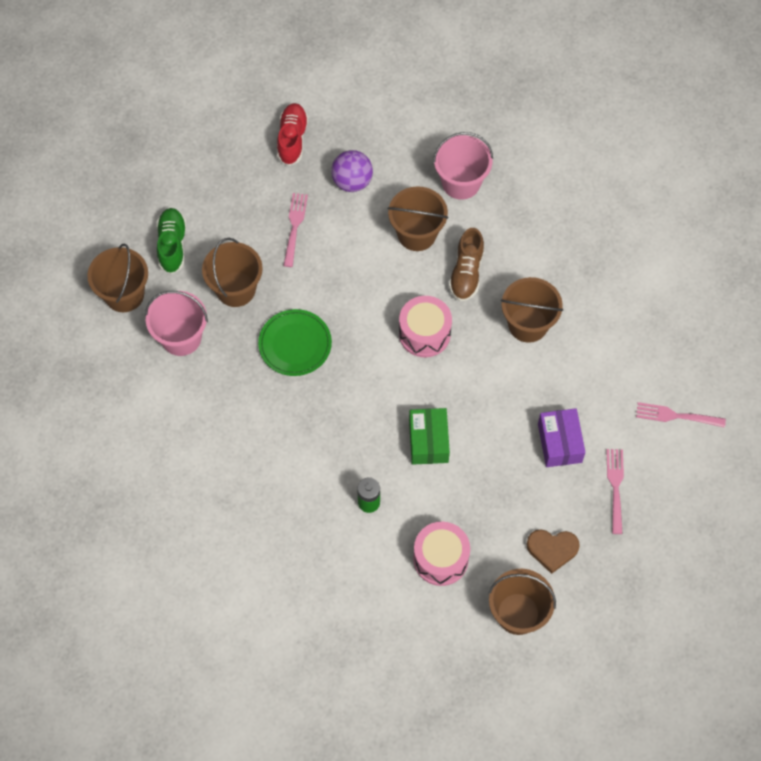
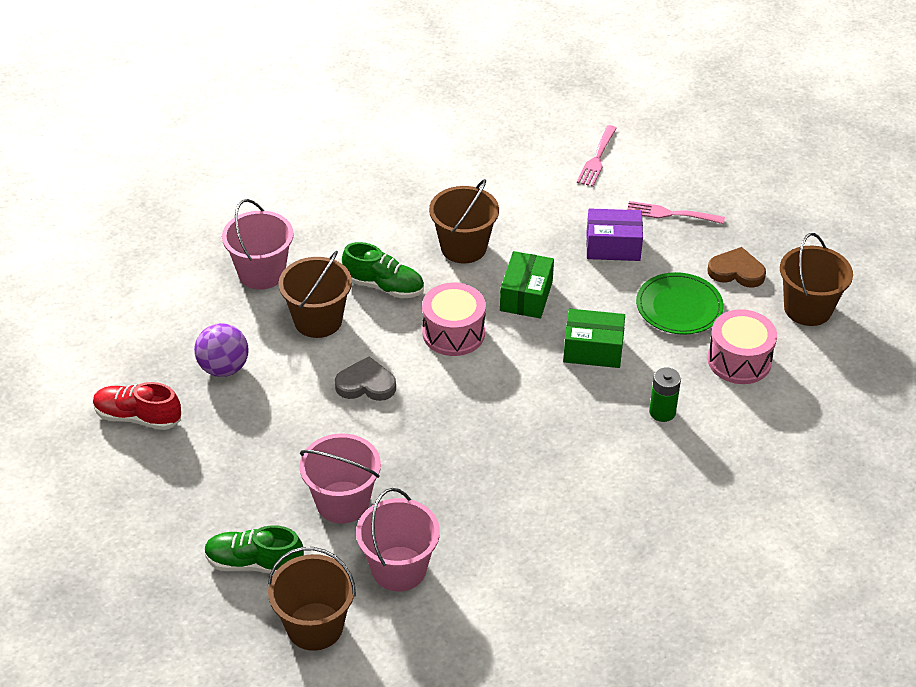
camera: 80 degrees left, 20 degrees down
brown bucket [202,238,263,307] -> pink bucket [300,433,381,524]
green plate [258,309,332,376] -> green plate moved to [636,272,724,335]
pink fork [283,193,308,267] -> none
brown shoe [449,228,484,301] -> green shoe [342,242,424,299]
brown heart [526,530,580,574] -> brown heart turned 90 degrees counterclockwise [708,247,766,287]
none -> grey heart [335,357,396,401]
none -> green box [500,251,554,319]

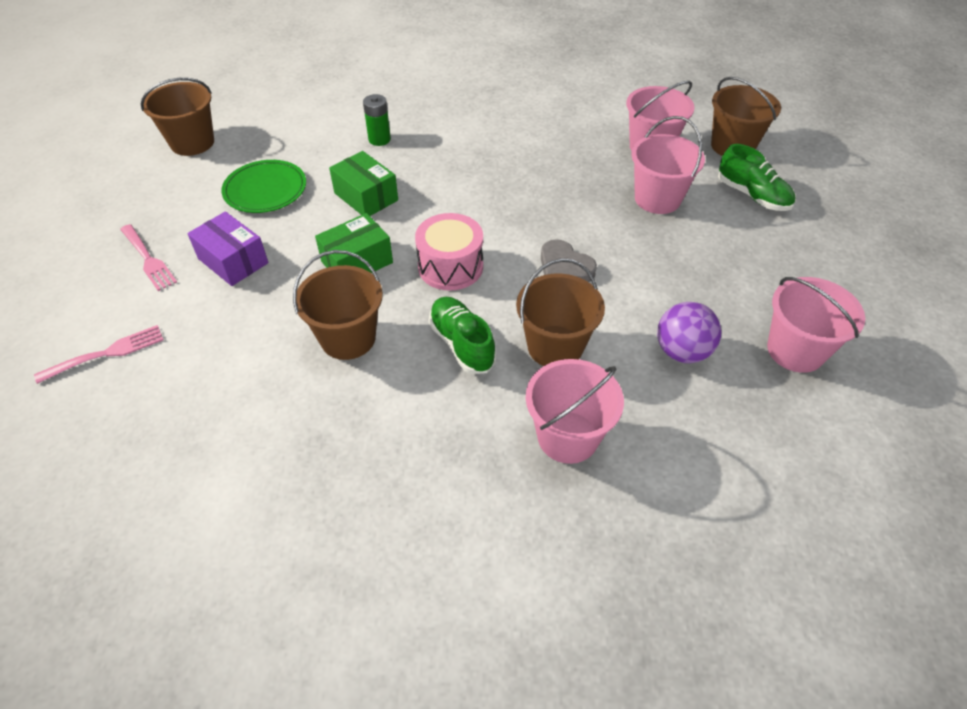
camera: 140 degrees left, 5 degrees up
red shoe [93,382,181,430] -> pink bucket [767,277,865,373]
pink drum [707,309,777,384] -> none
brown heart [708,247,766,287] -> none

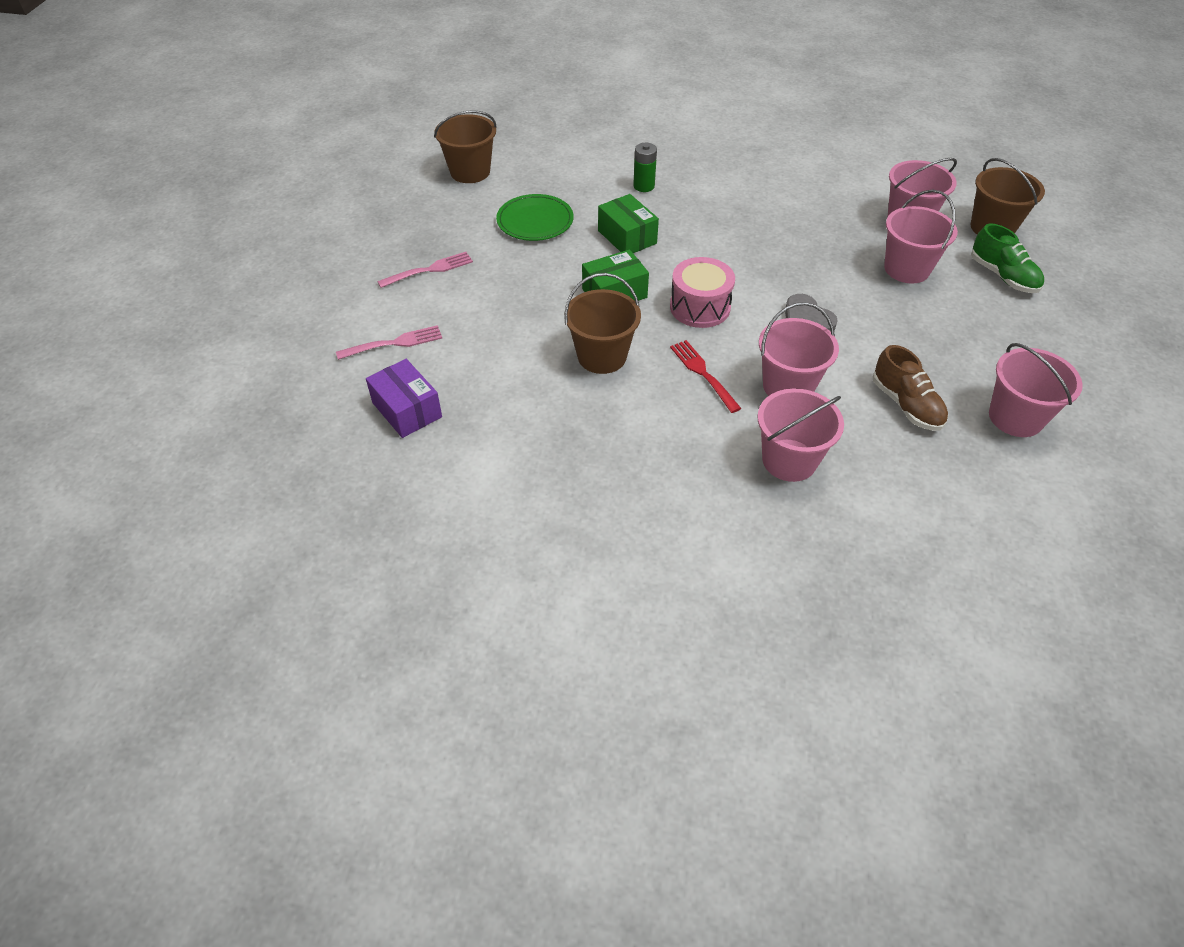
camera: 10 degrees right, 0 degrees up
pink fork [120,224,177,291] -> pink fork turned 90 degrees counterclockwise [377,252,473,288]
purple box [187,211,268,286] -> purple box moved to [366,359,442,438]
green shoe [429,297,496,374] -> red fork [670,340,741,413]
brown bucket [516,258,605,366] -> pink bucket [759,302,839,396]
purple ball [657,302,721,363] -> brown shoe [873,345,948,431]

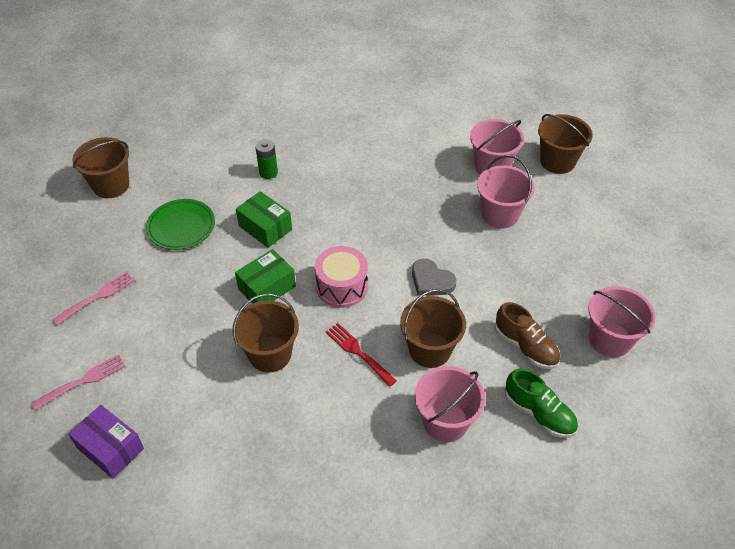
camera: 15 degrees left, 0 degrees up
pink bucket [759,302,839,396] -> brown bucket [400,289,466,368]
green shoe [971,224,1044,293] -> green shoe moved to [505,368,578,438]

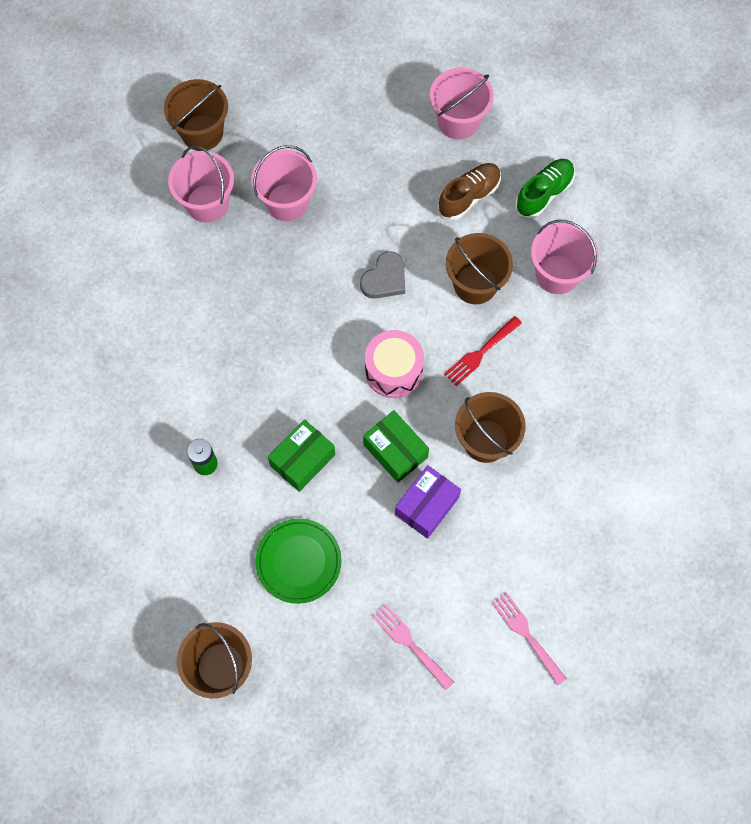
camera: 90 degrees left, 20 degrees up
purple box [68,405,144,479] -> purple box moved to [395,465,461,539]

